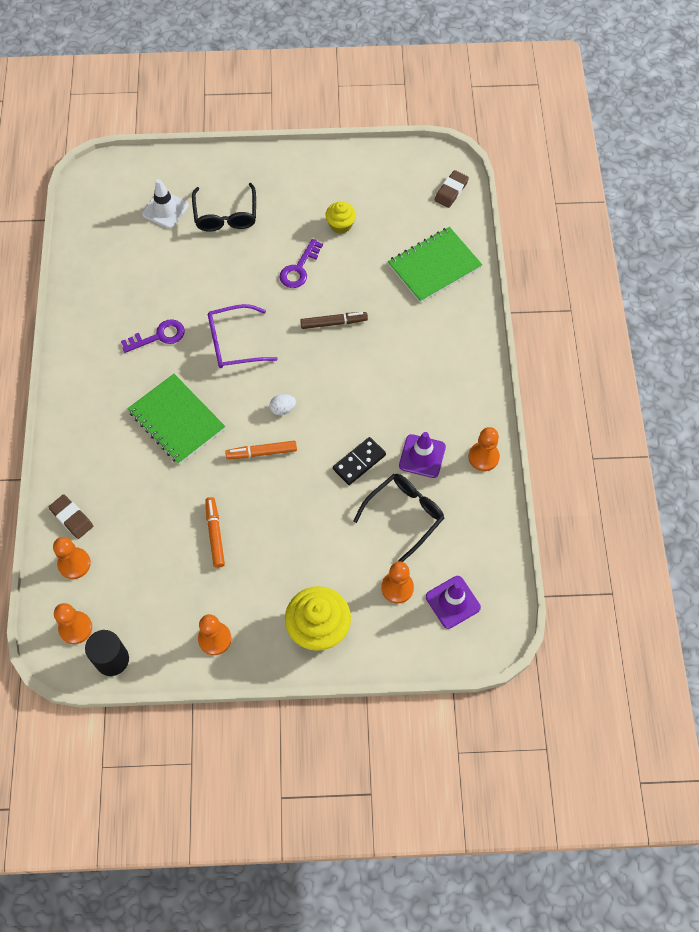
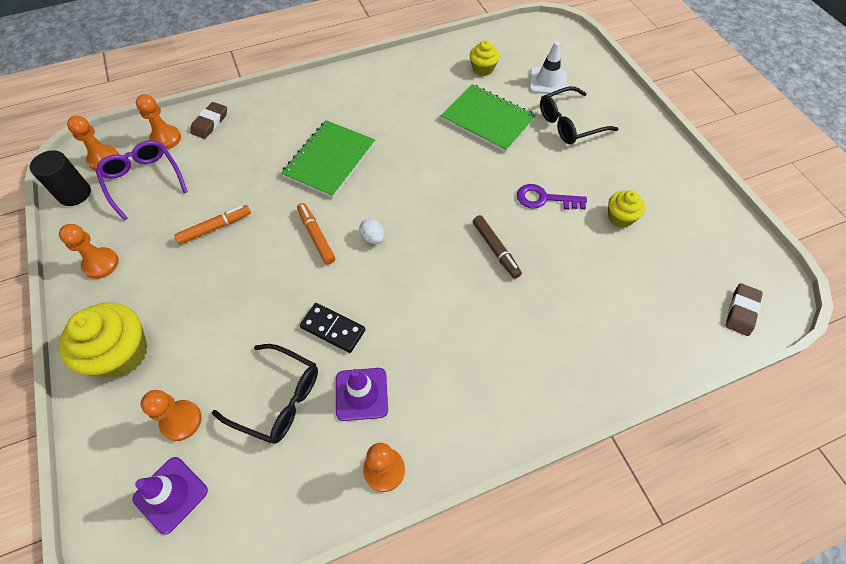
camera: 70 degrees right, 5 degrees down
purple key [121,319,185,353] -> none
purple glasses [208,304,278,368] -> purple glasses moved to [96,140,188,220]
green notebook [388,227,482,303] -> green notebook moved to [441,84,536,152]
brown eraser [435,170,469,208] -> brown eraser turned 75 degrees counterclockwise [725,283,763,336]
none -> yellow cupcake [470,40,499,76]

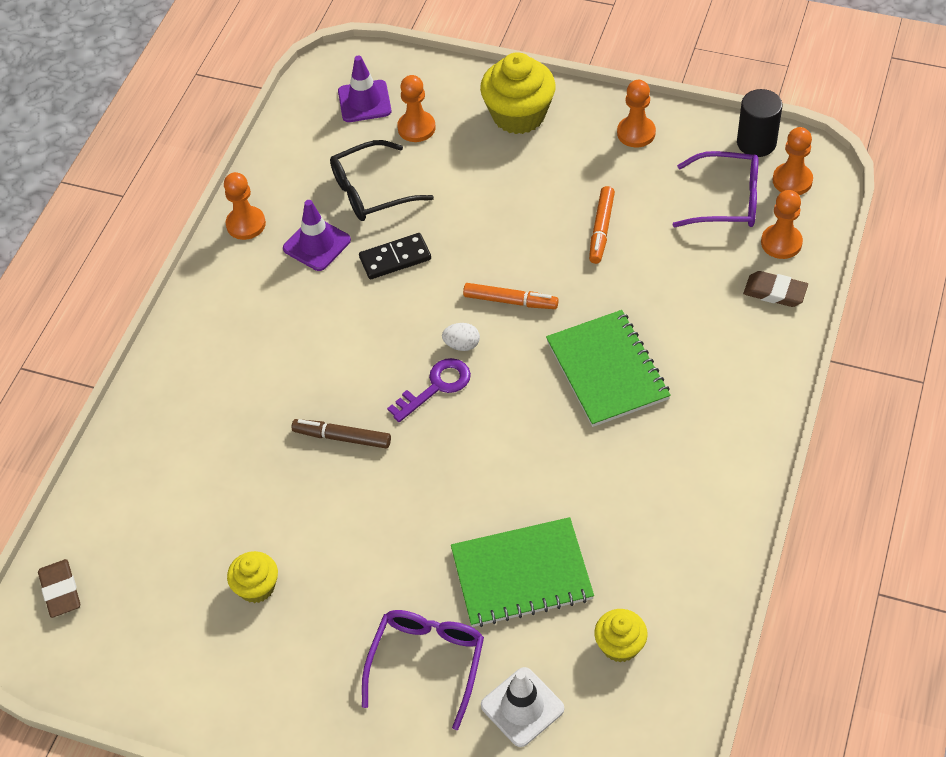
camera: 135 degrees right, 5 degrees down
brown eraser [190,102,227,139] -> brown eraser turned 45 degrees counterclockwise [743,271,808,307]
purple key [517,184,587,210] -> purple key moved to [387,358,471,422]
black glasses [540,86,619,144] -> purple glasses [362,610,484,730]

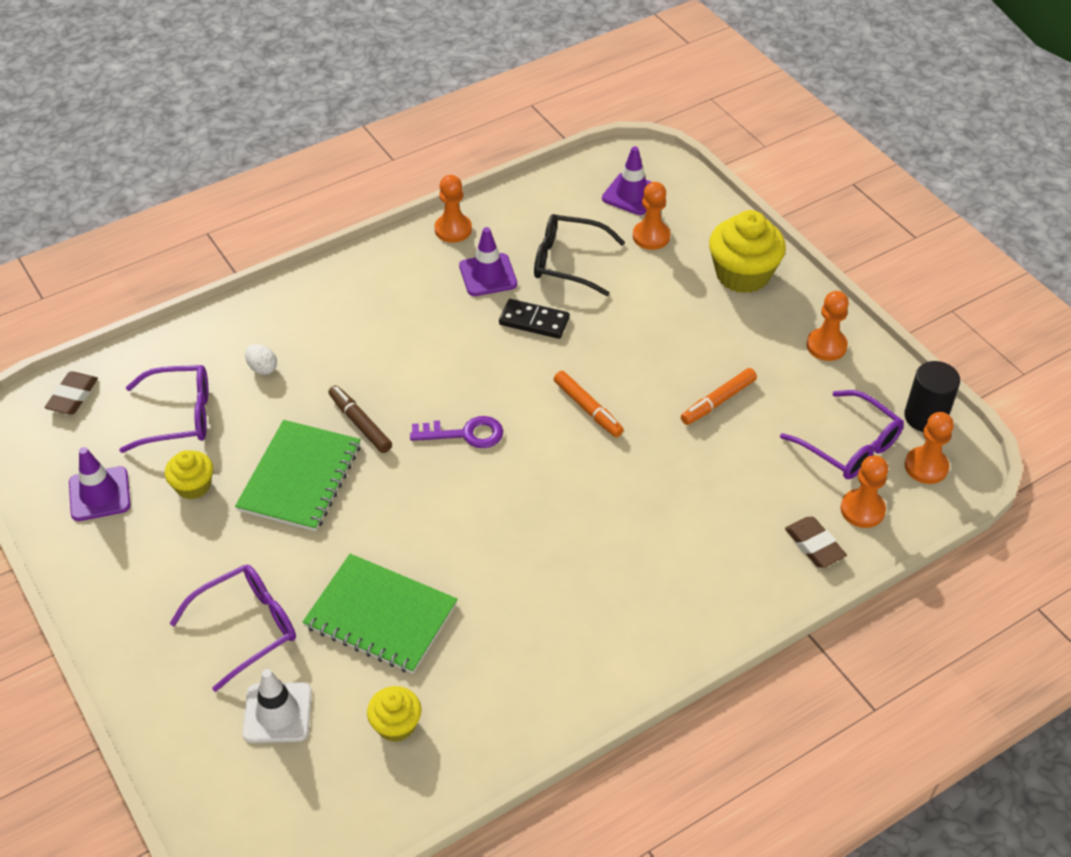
camera: 35 degrees right, 5 degrees down
white egg [442,323,480,351] -> white egg moved to [245,344,277,375]
green notebook [546,310,671,427] -> green notebook moved to [235,420,361,531]
none -> purple traffic cone [69,447,131,521]
none -> purple glasses [119,365,208,453]

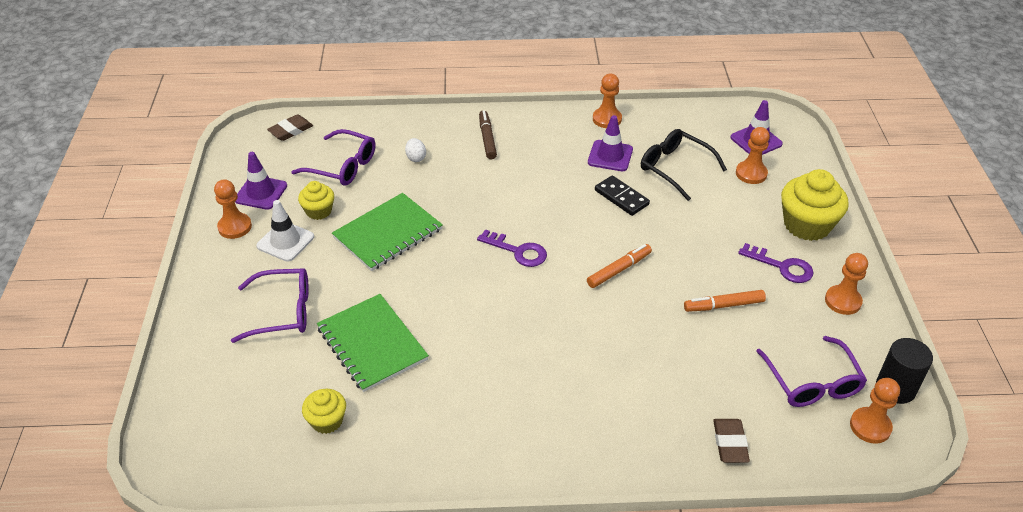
camera: 30 degrees right, 5 degrees down
white traffic cone [243,669,312,743] -> white traffic cone moved to [256,200,314,262]
brown marker [328,385,392,453] -> brown marker moved to [479,110,497,159]
orange marker [554,371,624,437] -> orange marker turned 120 degrees counterclockwise [587,244,652,288]
orange pawn [840,455,888,528] -> orange pawn moved to [214,179,252,239]
none -> purple key [738,243,813,283]

